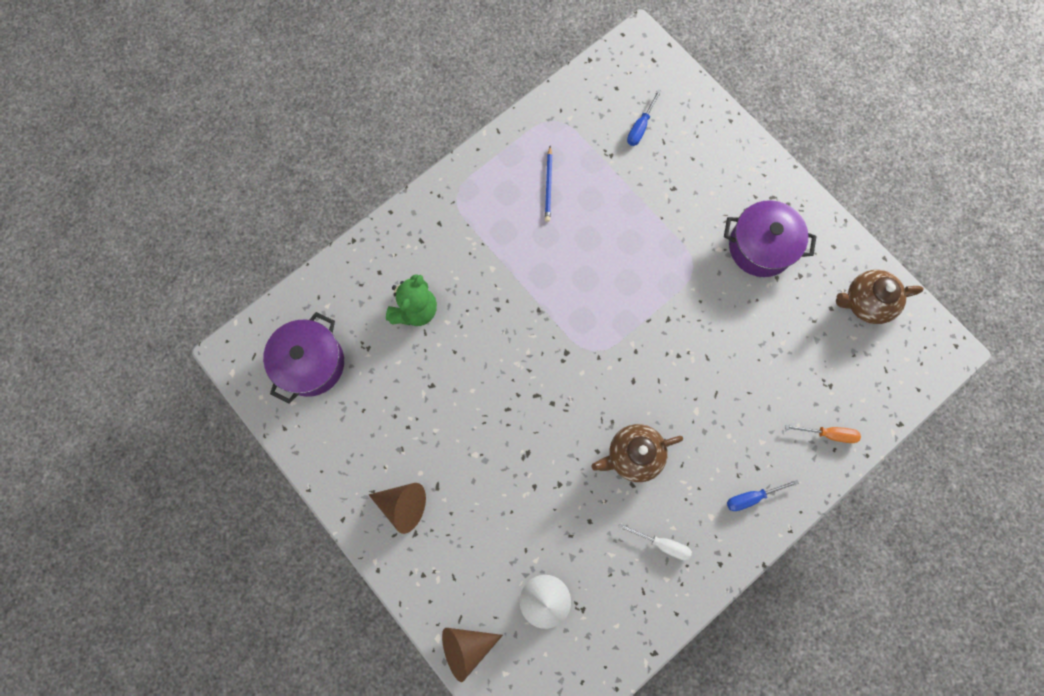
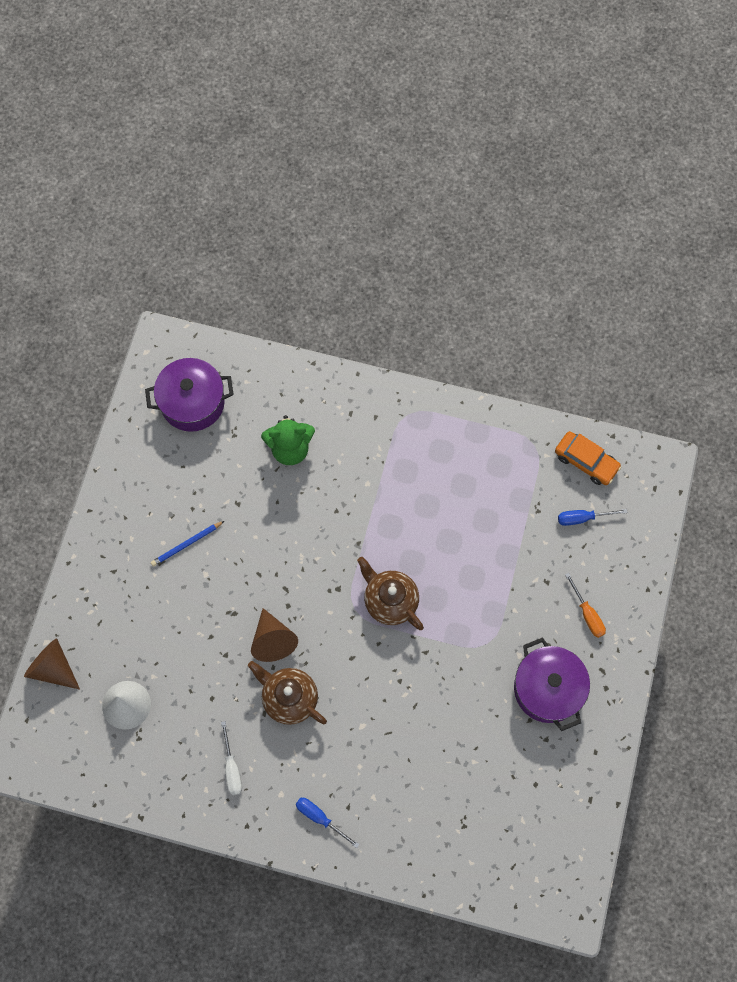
camera: 55 degrees right, 5 degrees down
brown cone [369,483,426,534] -> brown cone moved to [251,608,298,662]
blue pencil [545,146,552,222] -> blue pencil moved to [151,521,224,567]
orange screwdriver [785,424,861,443] -> orange screwdriver moved to [565,573,606,638]
brown teapot [836,270,924,324] -> brown teapot moved to [357,557,424,630]
none -> orange car [555,431,621,485]

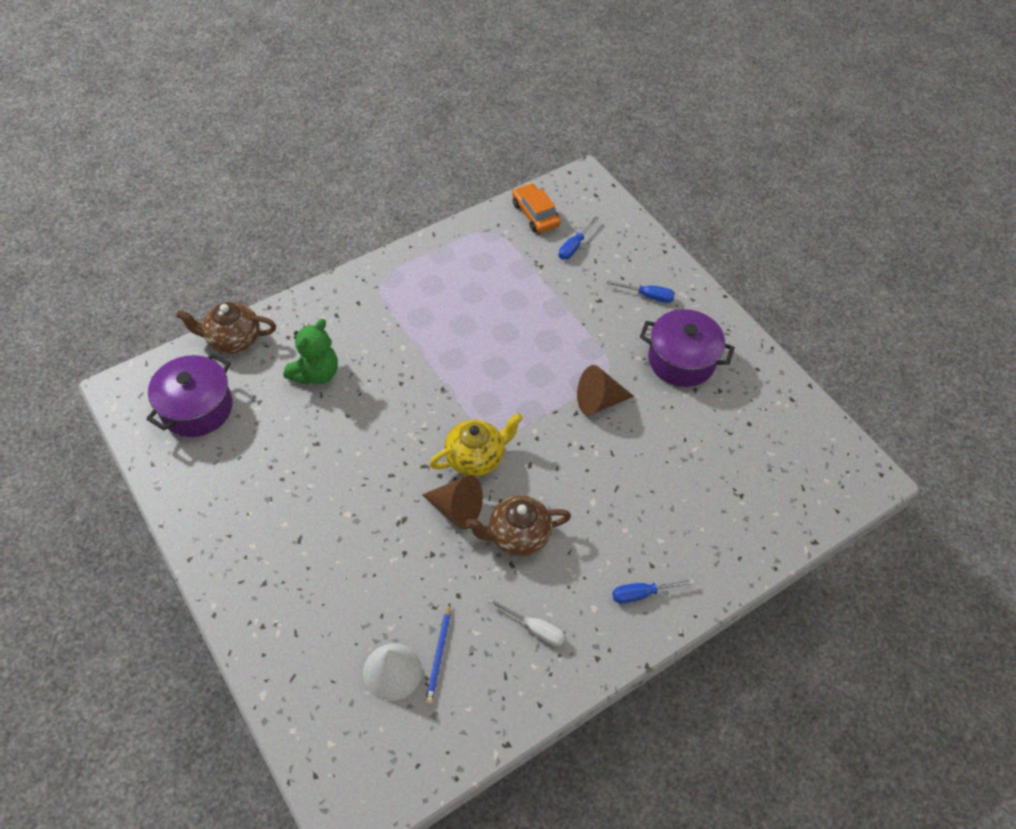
camera: 50 degrees left, 15 degrees down
brown cone [24,638,80,690] -> brown cone moved to [577,365,634,415]
blue pencil [151,521,224,567] -> blue pencil moved to [425,603,451,704]
brown teapot [357,557,424,630] -> brown teapot moved to [176,302,276,354]
orange car [555,431,621,485] -> orange car turned 105 degrees counterclockwise [512,183,561,233]
orange screwdriver [565,573,606,638] -> blue screwdriver [606,280,675,303]
none -> yellow teapot [429,413,523,477]

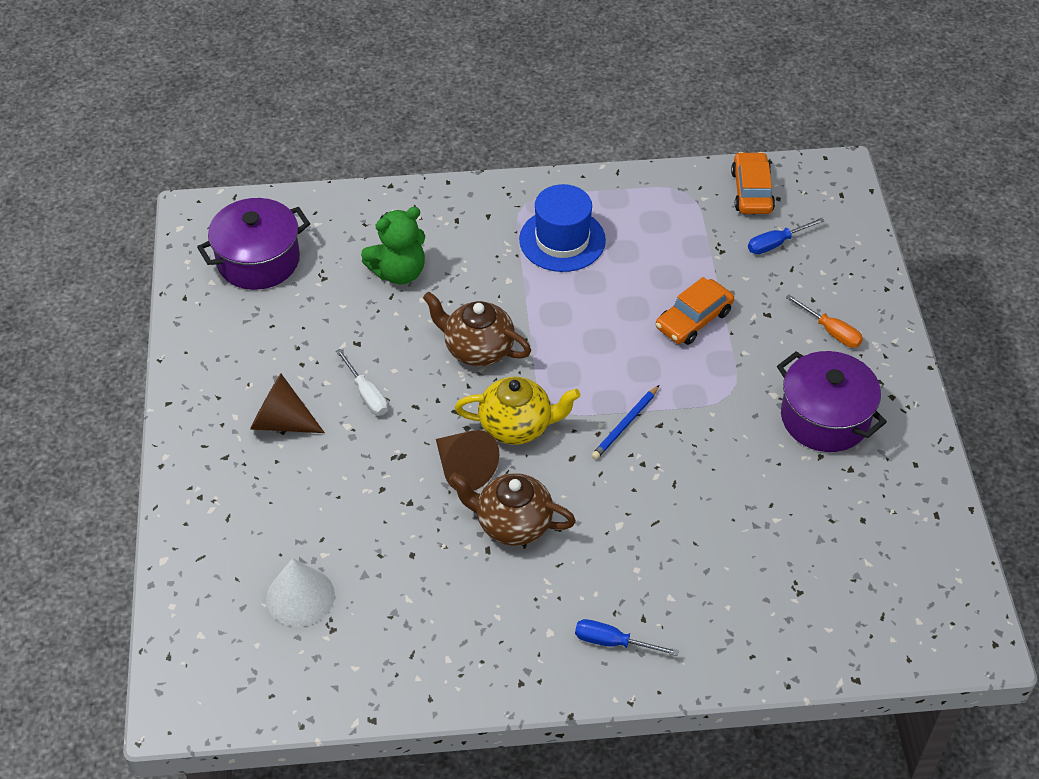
camera: 30 degrees right, 5 degrees down
brown teapot [176,302,276,354] -> brown teapot moved to [423,292,531,367]
blue pencil [425,603,451,704] -> blue pencil moved to [591,385,659,460]
white screwdriver [488,598,565,646] -> white screwdriver moved to [336,349,388,416]
brown cone [577,365,634,415] -> brown cone moved to [250,374,325,433]
blue screwdriver [606,280,675,303] -> orange screwdriver [785,294,863,348]
none -> blue hat [519,184,606,272]
none -> orange car [656,277,734,345]

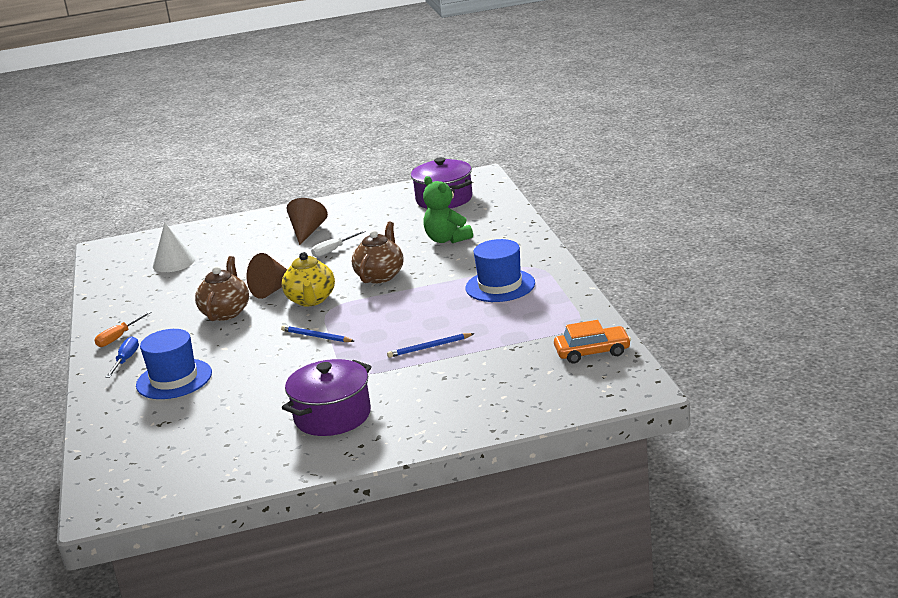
camera: 85 degrees right, 25 degrees down
orange car [656,277,734,345] -> blue pencil [387,333,475,358]
blue screwdriver [748,218,825,254] -> none
orange screwdriver [785,294,863,348] -> orange screwdriver moved to [94,311,152,347]
none -> blue hat [136,329,212,399]

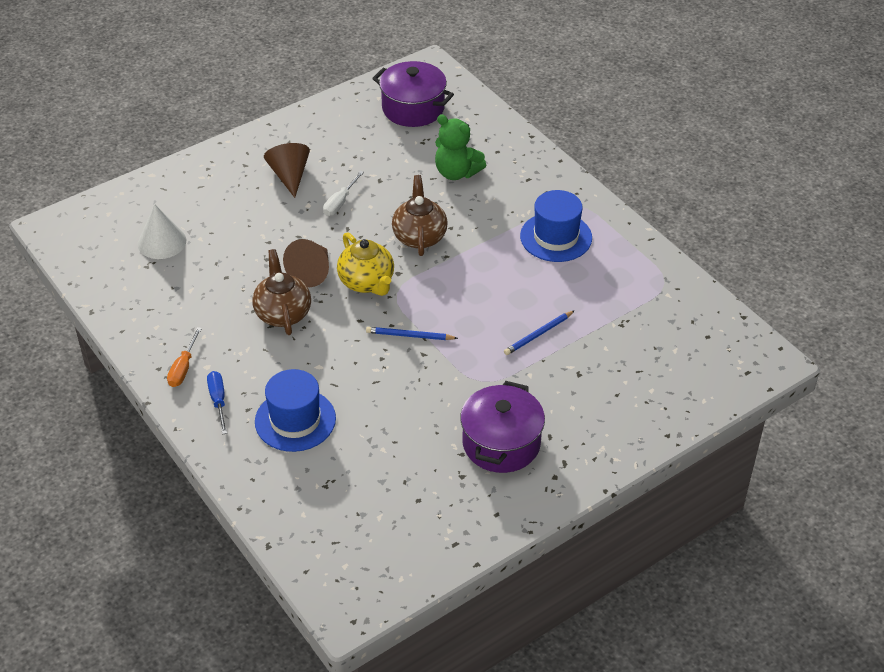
camera: 25 degrees left, 20 degrees up
orange car [554,320,631,363] -> none

